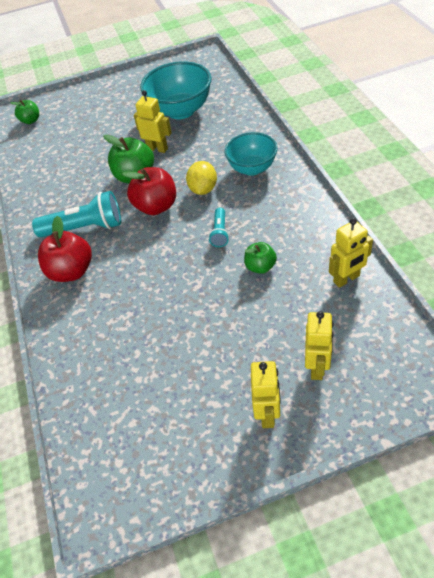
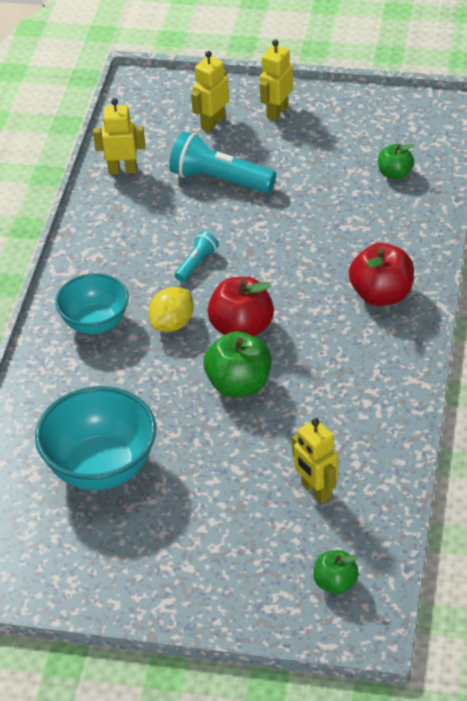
camera: 155 degrees left, 5 degrees down
turquoise flashlight [32,191,121,237] -> turquoise flashlight moved to [169,131,276,193]
yellow robot [134,90,172,153] -> yellow robot moved to [292,418,338,504]
green apple [244,242,277,274] -> green apple moved to [378,143,414,179]

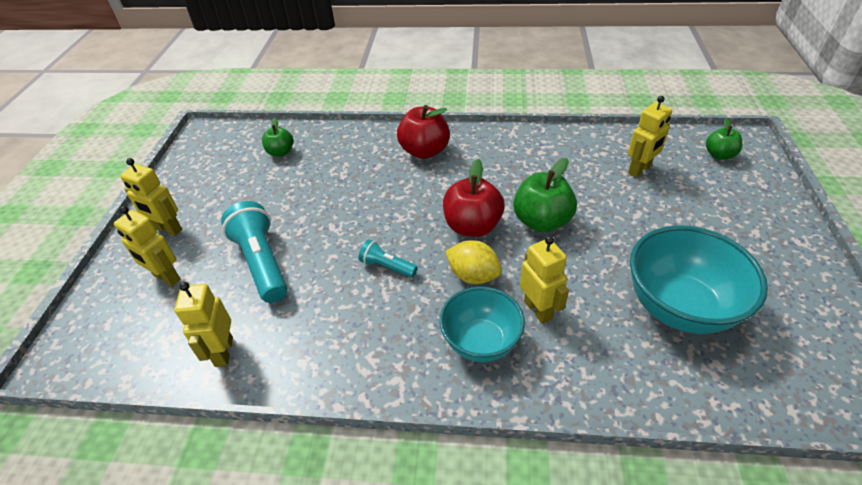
camera: 95 degrees left, 0 degrees up
turquoise flashlight [169,131,276,193] -> turquoise flashlight turned 135 degrees clockwise [221,201,287,303]
none -> yellow robot [520,236,569,324]

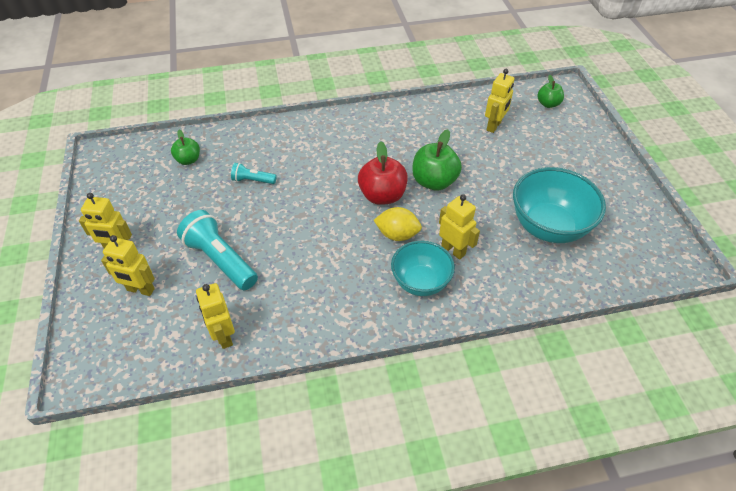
camera: 20 degrees left, 5 degrees up
turquoise flashlight [359,240,418,278] -> turquoise flashlight moved to [231,163,277,184]
red apple [397,105,450,159] -> none

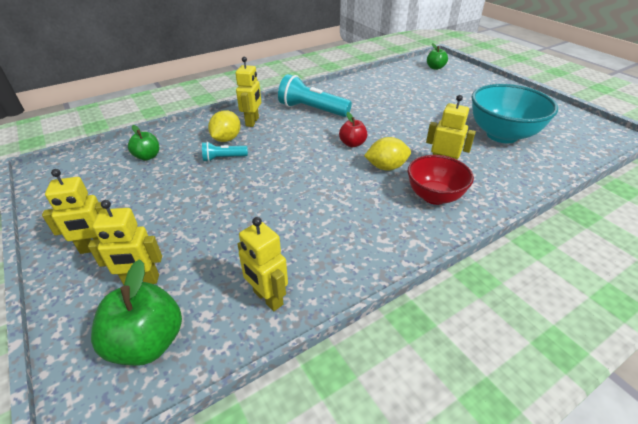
camera: 20 degrees left, 10 degrees down
turquoise flashlight [177,210,258,290] -> turquoise flashlight moved to [278,74,352,117]
red apple [358,142,408,205] -> red apple [339,112,367,147], size x0.60
turquoise bowl [391,241,455,296] -> red bowl [408,155,474,205]
green apple [412,129,462,191] -> green apple moved to [91,259,182,366]
yellow robot [485,69,514,133] -> yellow robot moved to [235,57,261,127]
none -> yellow lemon [208,110,241,142]

